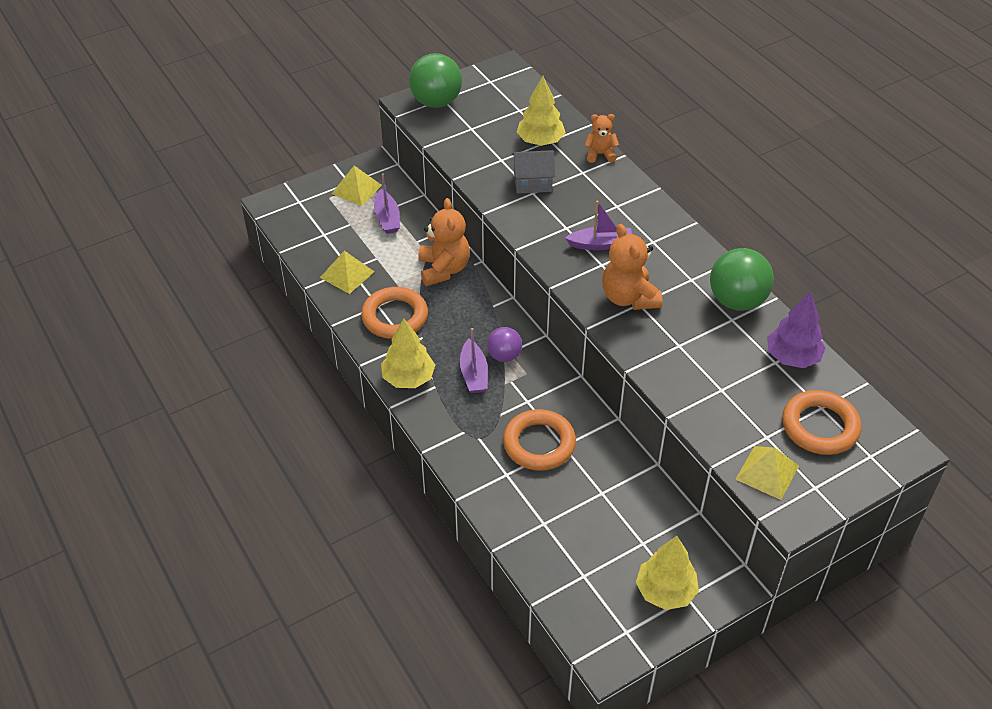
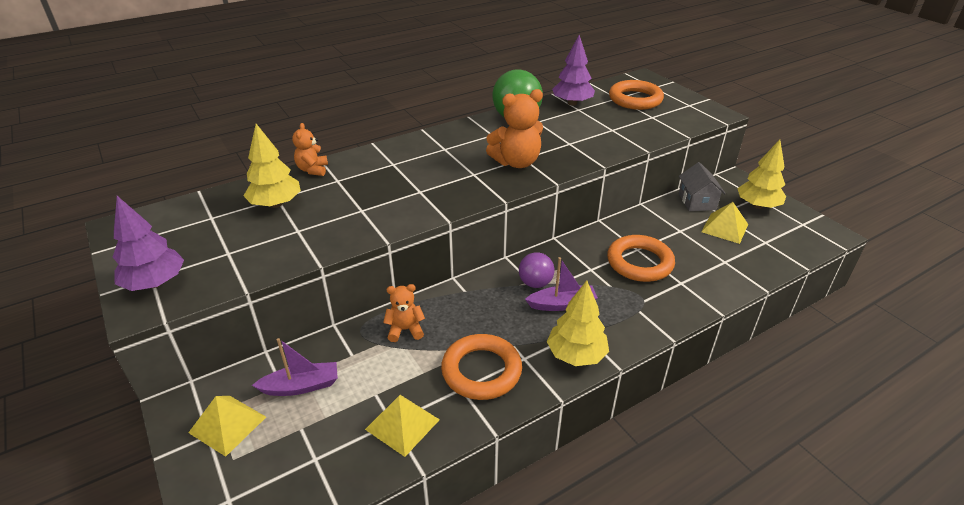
camera: 90 degrees left, 10 degrees down
green ball [409,53,462,108] -> purple tree [113,196,184,291]
orange teddy bear [418,198,470,286] -> orange teddy bear [383,284,425,342], size x0.59
grey house [512,150,555,194] -> grey house moved to [679,162,726,211]
purple boat [565,201,632,250] -> none
yellow pyramid [735,446,799,500] -> yellow pyramid moved to [701,202,748,244]

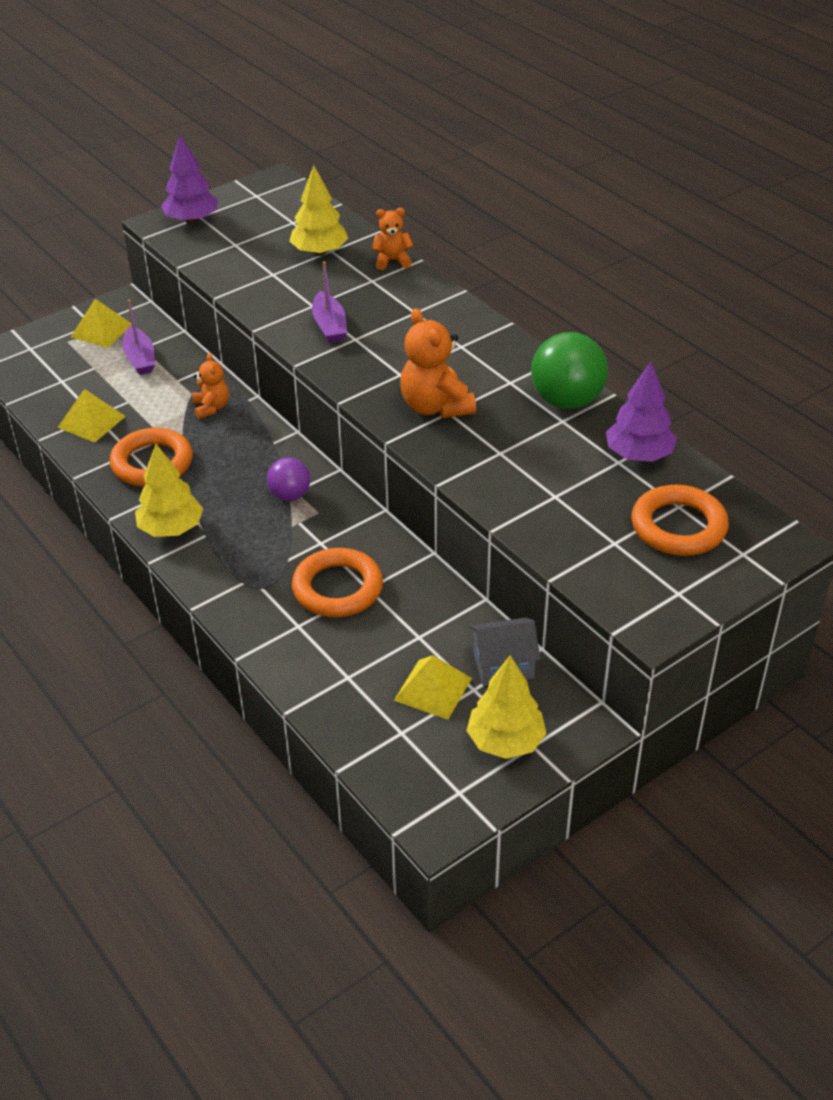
camera: 85 degrees right, 5 degrees up
purple boat [525,257,598,311] -> purple boat moved to [312,261,347,343]

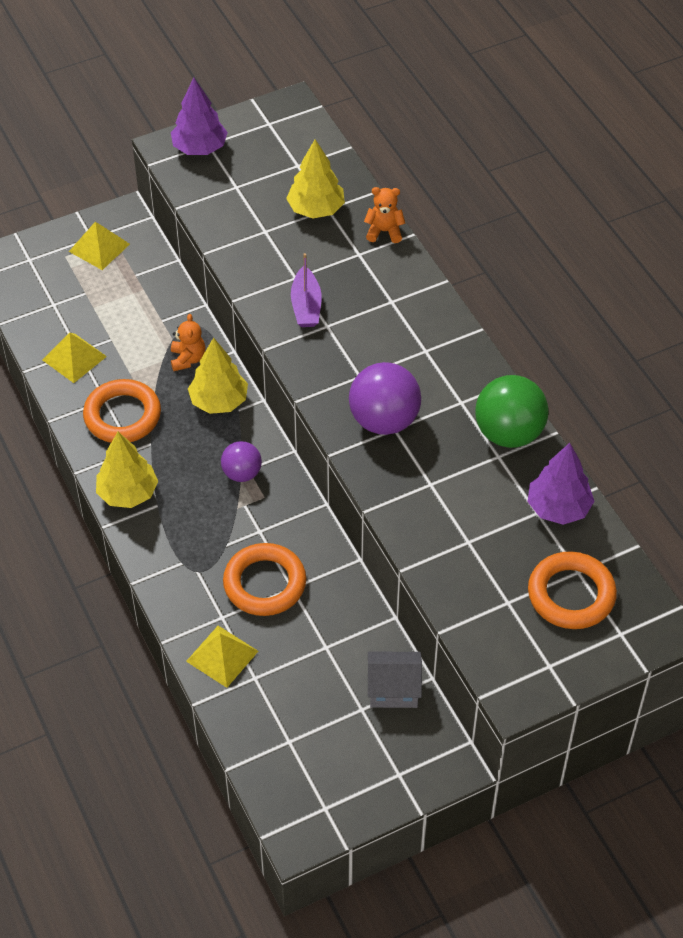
camera: 10 degrees right, 10 degrees up
purple boat [122,300,155,375] -> none
yellow pyramid [394,655,472,720] -> yellow pyramid moved to [186,626,258,688]
orange teddy bear [400,308,476,418] -> purple ball [349,362,421,435]
yellow tree [466,655,547,759] -> yellow tree moved to [188,337,248,414]

